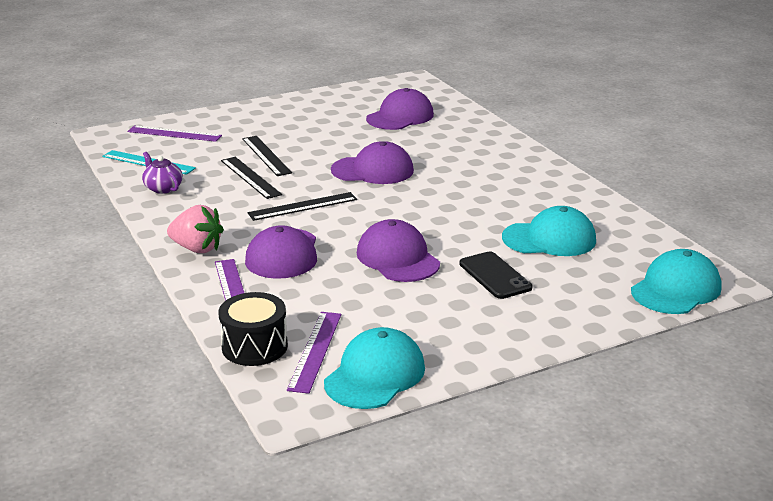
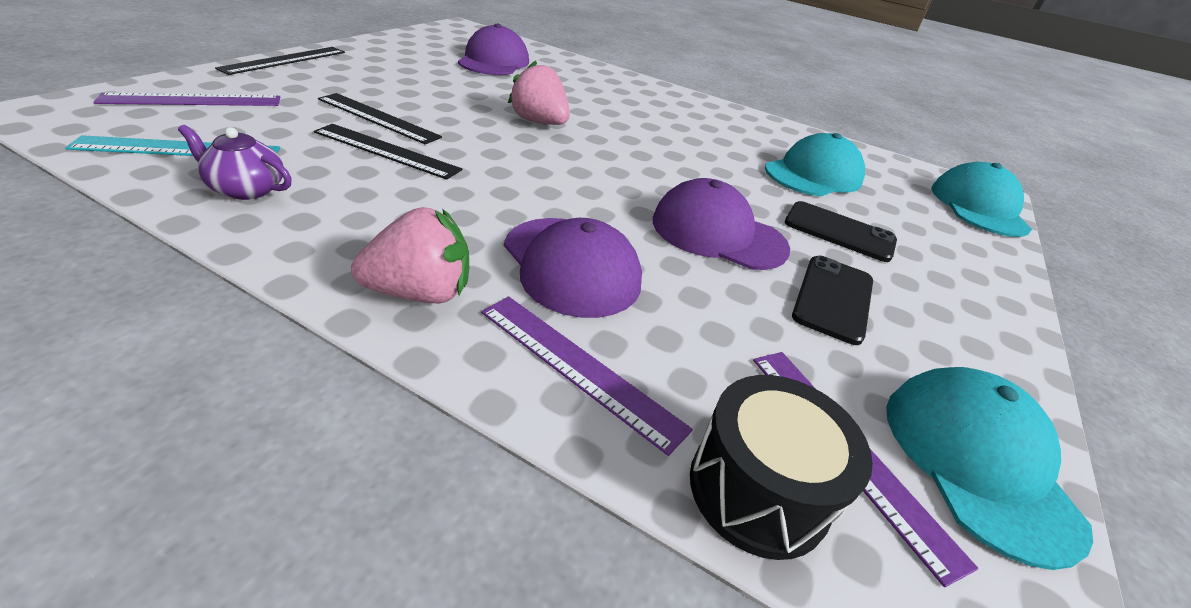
camera: 40 degrees left, 10 degrees up
black ruler [248,192,357,221] -> black ruler moved to [215,47,345,75]
purple cap [331,141,414,184] -> pink strawberry [508,61,570,125]
none -> black phone [792,256,873,345]

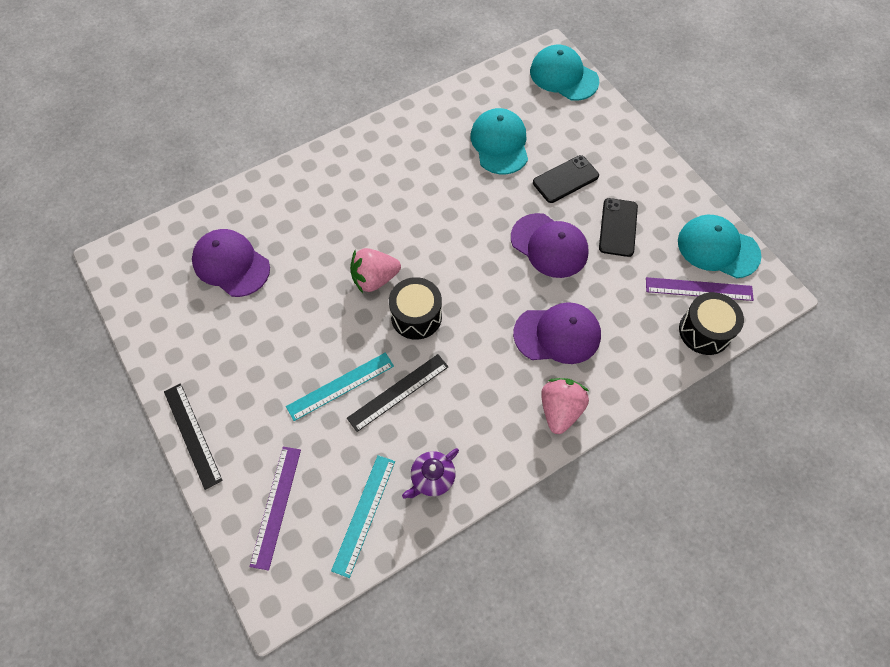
camera: 55 degrees left, 25 degrees up
black ruler [318,93,442,144] -> turquoise ruler [286,352,394,421]
purple ruler [481,296,693,456] -> none
purple cap [653,178,790,270] -> purple cap turned 105 degrees counterclockwise [511,213,588,278]
black phone [792,256,873,345] -> black phone turned 45 degrees clockwise [599,198,638,257]
none -> black drum [389,277,442,340]

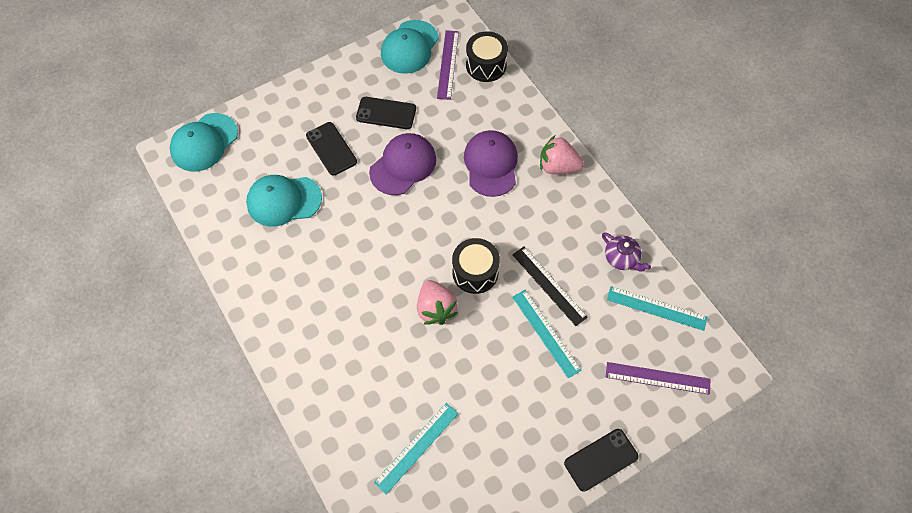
camera: 90 degrees left, 0 degrees up
black ruler [164,383,223,490] -> black phone [564,429,638,492]
purple cap [192,229,270,297] -> turquoise ruler [374,403,459,495]

